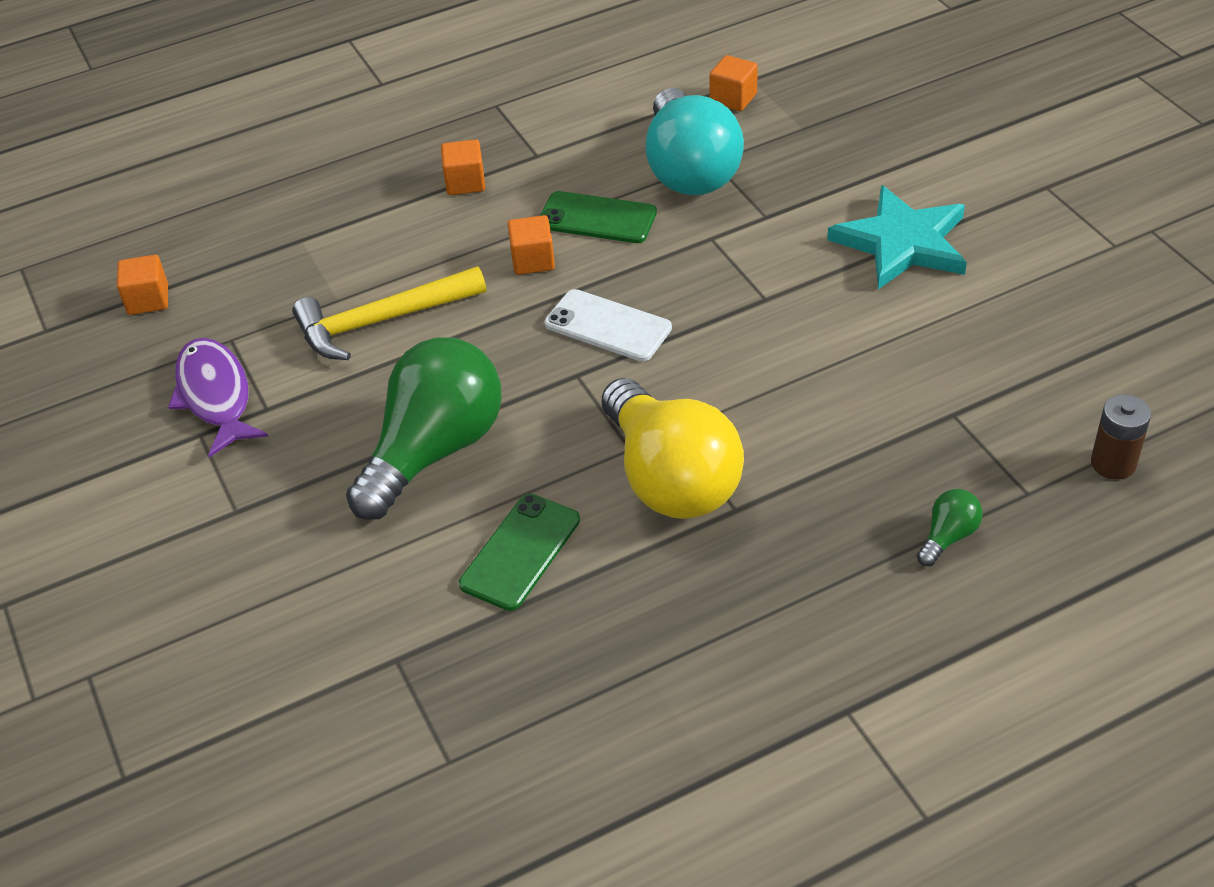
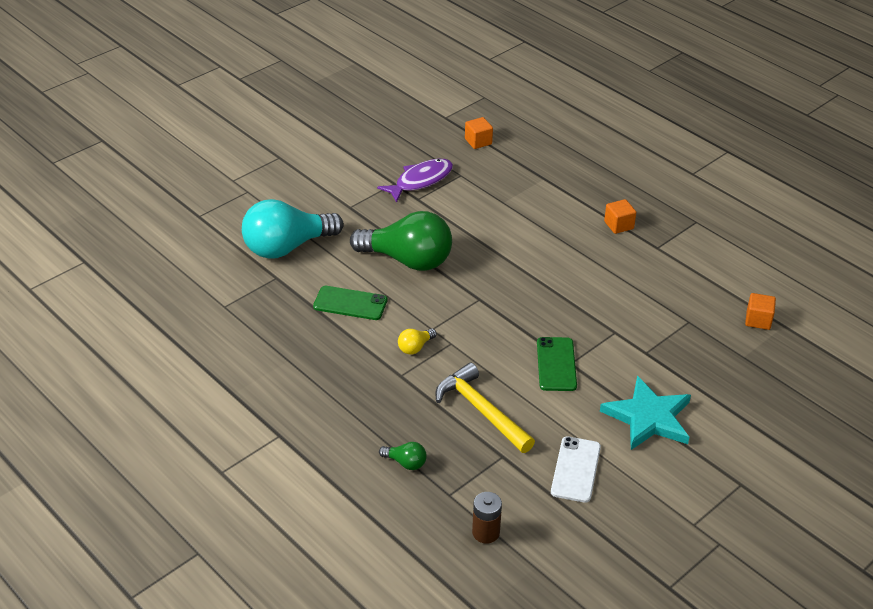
camera: 70 degrees right, 5 degrees down
yellow hammer [292,266,486,360] -> yellow hammer moved to [435,363,535,453]
orange cube [508,215,555,275] -> none
green phone [540,191,657,243] -> green phone moved to [537,337,577,391]
white phone [544,289,672,361] -> white phone moved to [551,436,601,503]
yellow light bulb [602,378,744,519] -> yellow light bulb [398,329,437,354], size x0.41
turquoise light bulb [646,88,744,195] -> turquoise light bulb moved to [242,199,344,259]

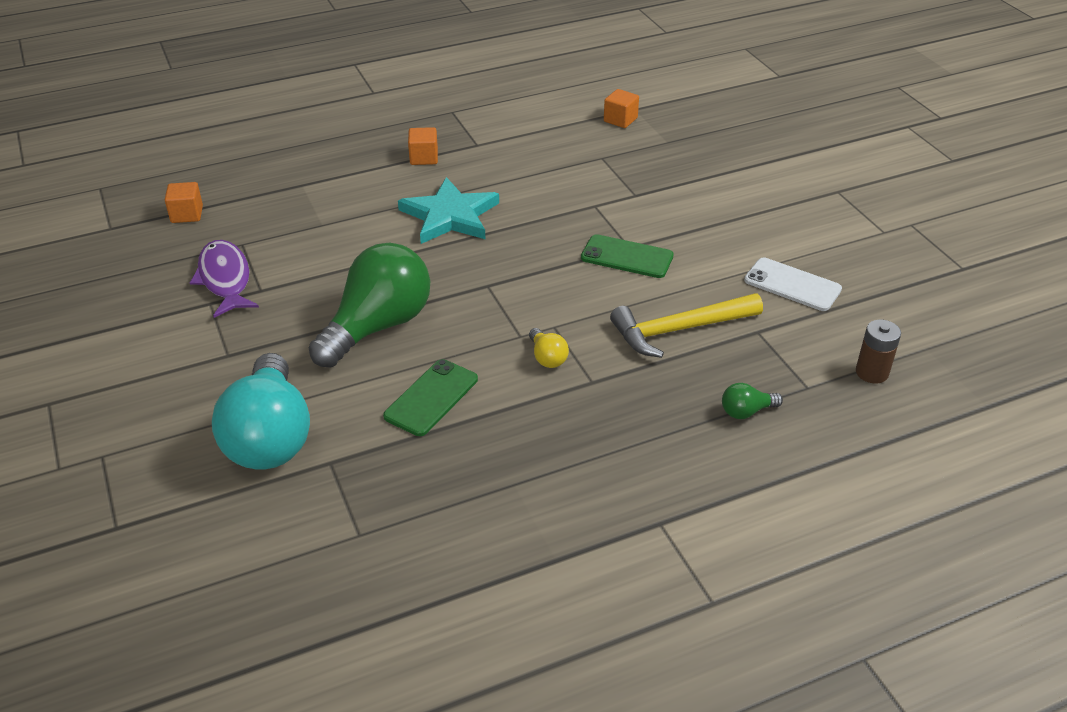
camera: 70 degrees left, 0 degrees up
green light bulb [379,442,427,470] -> green light bulb turned 150 degrees counterclockwise [722,383,783,419]
turquoise star [600,376,691,450] -> turquoise star moved to [398,177,499,244]

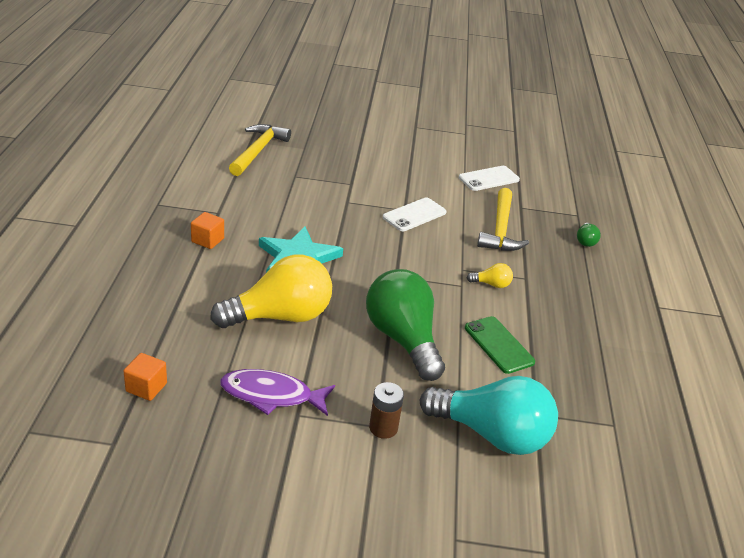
camera: 65 degrees left, 5 degrees down
green phone [581,234,674,278] -> white phone [383,198,447,231]
orange cube [604,89,639,128] -> yellow hammer [229,124,291,176]
brown battery [856,319,901,383] -> brown battery moved to [369,382,404,439]
none -> yellow light bulb [210,255,332,328]

